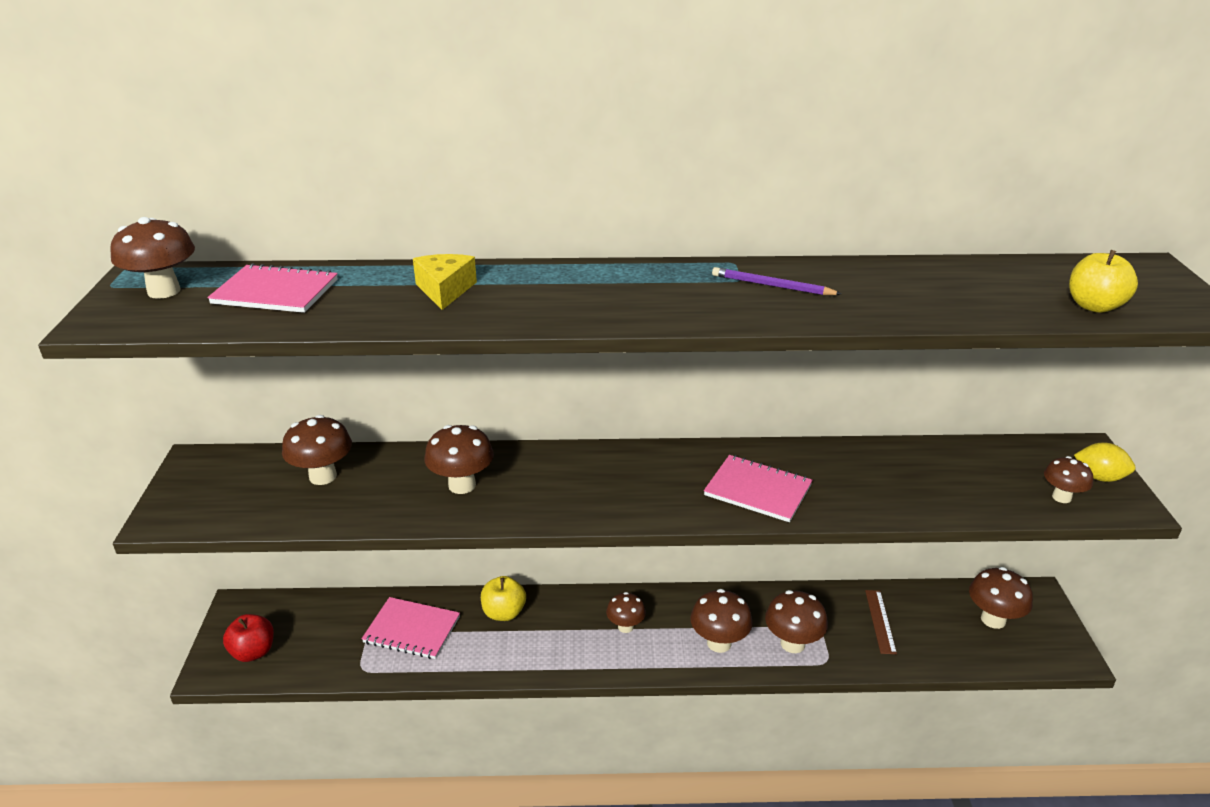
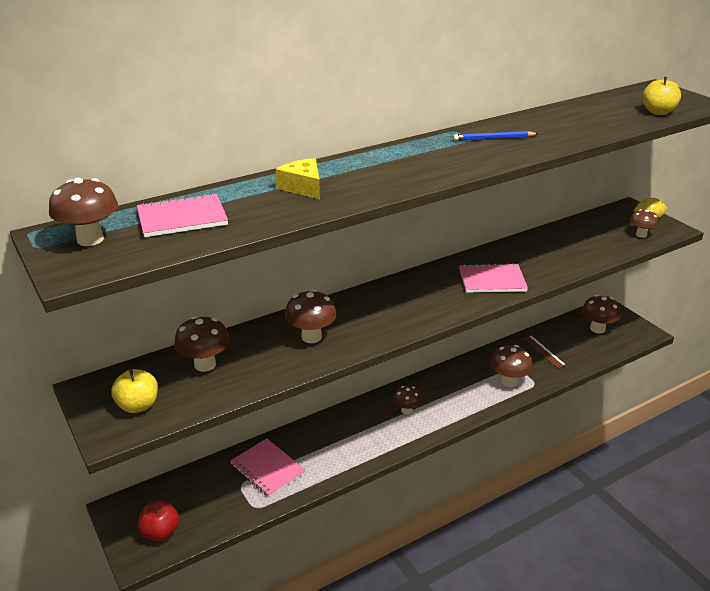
camera: 30 degrees left, 0 degrees up
pink notebook [362,597,460,659] -> pink notebook turned 60 degrees clockwise [231,438,306,497]
yellow apple [481,576,526,621] -> yellow apple moved to [111,369,158,413]
brown mushroom [690,589,753,653] -> none
purple pencil [712,267,842,295] -> blue pencil [453,131,539,141]

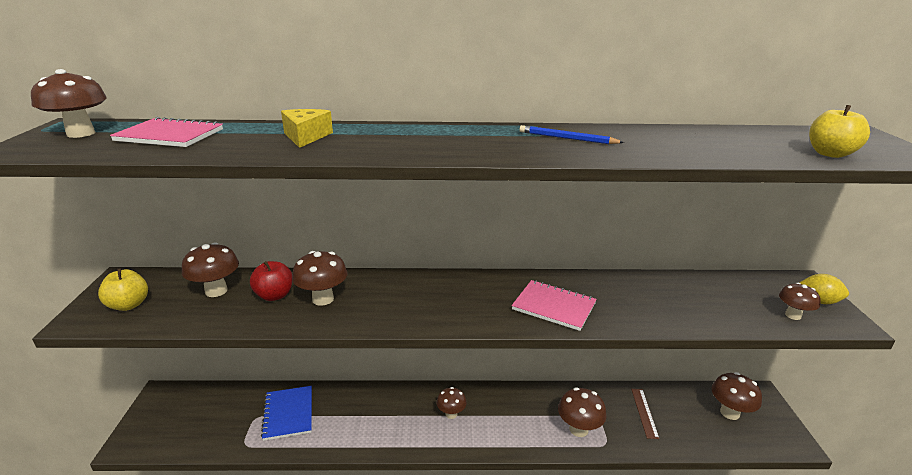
camera: 30 degrees right, 5 degrees down
red apple [138,500,179,541] -> red apple moved to [250,261,292,301]
pink notebook [231,438,306,497] -> blue notebook [261,386,312,441]

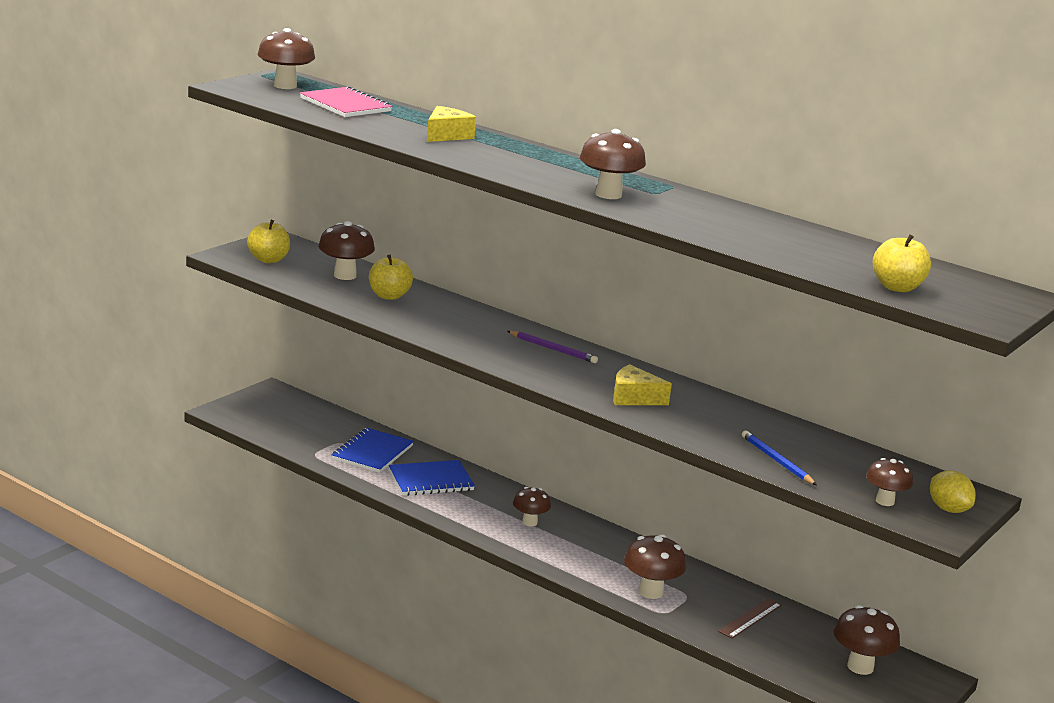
camera: 35 degrees right, 5 degrees down
red apple [250,261,292,301] -> yellow apple [369,255,413,300]
brown mushroom [292,251,348,306] -> brown mushroom moved to [580,129,646,199]
pink notebook [512,280,597,331] -> yellow cheese [613,364,672,405]
blue pencil [519,125,624,144] -> blue pencil moved to [742,430,817,485]
none -> blue notebook [388,460,475,496]
none -> purple pencil [508,331,598,363]

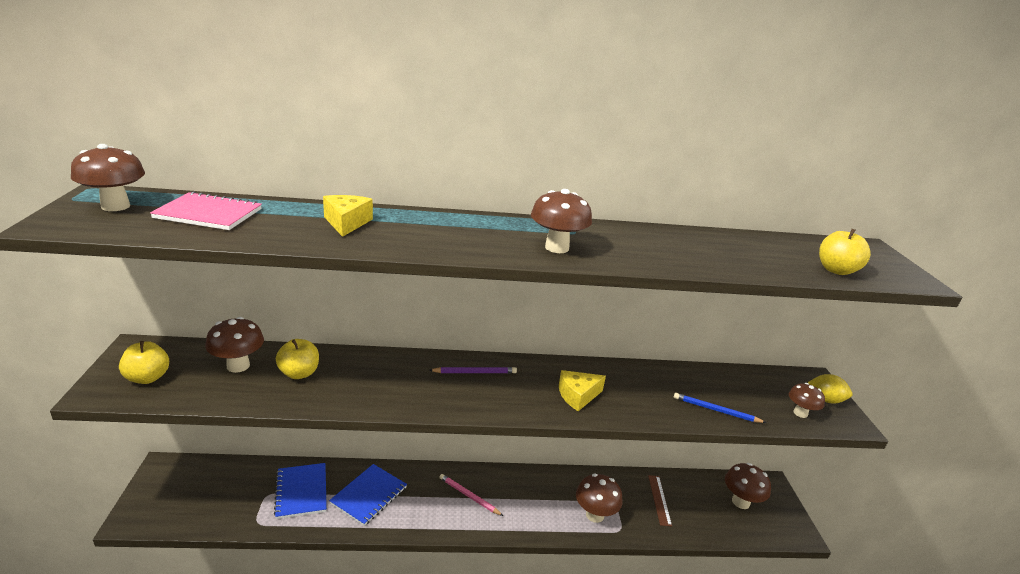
camera: 40 degrees left, 5 degrees up
brown mushroom [513,487,551,526] -> pink pencil [439,474,503,516]

